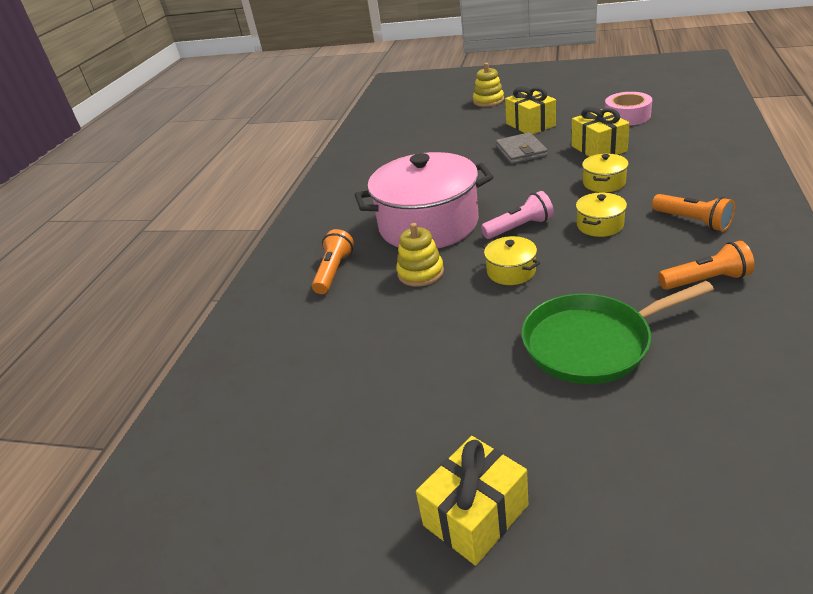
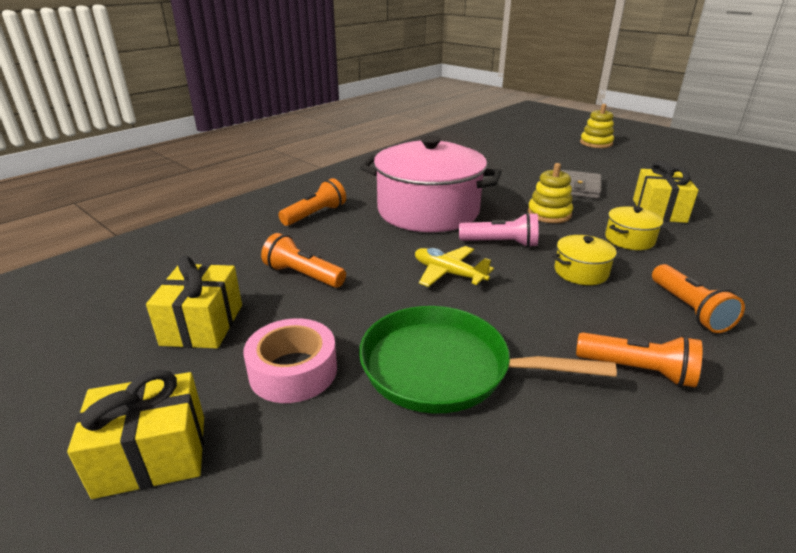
camera: 25 degrees right, 5 degrees down
yellow stacking toy [396,223,444,287] -> yellow stacking toy moved to [528,163,573,223]
yellow pot [482,236,540,285] -> yellow plane [415,246,494,287]
yellow gift [505,87,556,134] -> yellow gift moved to [146,256,242,349]
pink tape [605,92,652,126] -> pink tape moved to [243,318,337,403]
none -> orange flashlight [261,233,346,288]

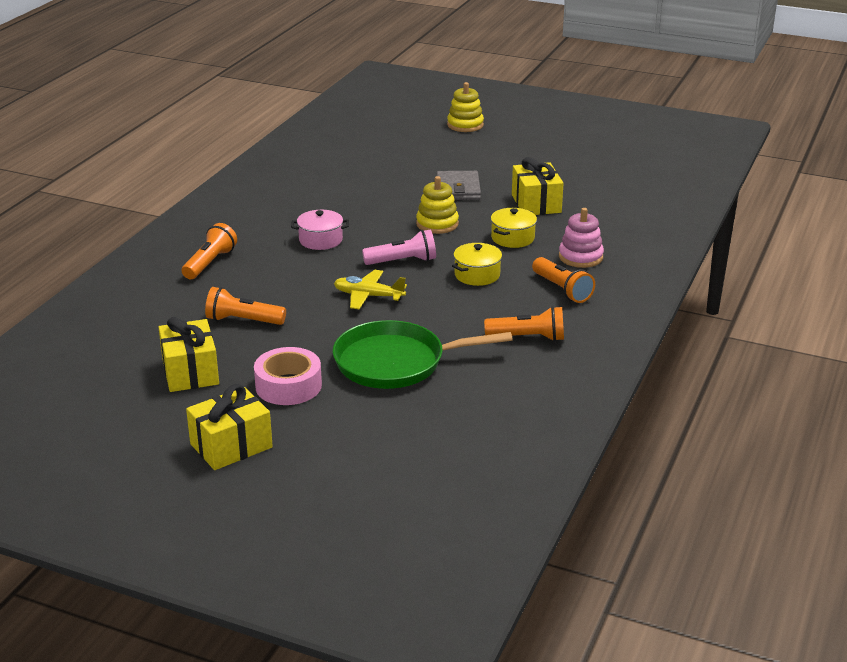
camera: 20 degrees left, 0 degrees up
pink pot [360,135,501,232] -> pink pot [291,210,349,250], size x0.42
none -> pink stacking toy [559,208,604,268]

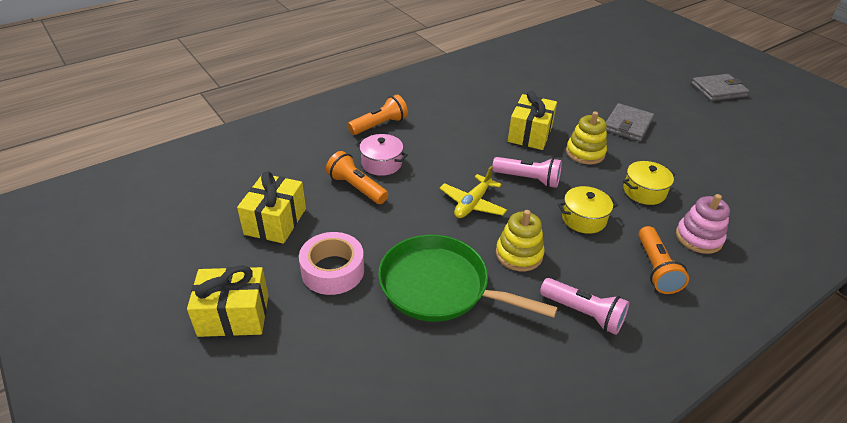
camera: 30 degrees right, 10 degrees up
pink pot [291,210,349,250] -> pink pot moved to [356,134,408,176]
yellow plane [334,270,407,310] -> yellow plane turned 105 degrees counterclockwise [440,166,507,218]
yellow stacking toy [447,82,484,132] -> yellow stacking toy moved to [496,210,545,271]
orange flashlight [484,306,564,341] -> pink flashlight [540,278,629,335]
yellow gift [512,157,564,215] -> yellow gift moved to [508,91,557,150]
none -> grey wallet [691,74,749,101]

